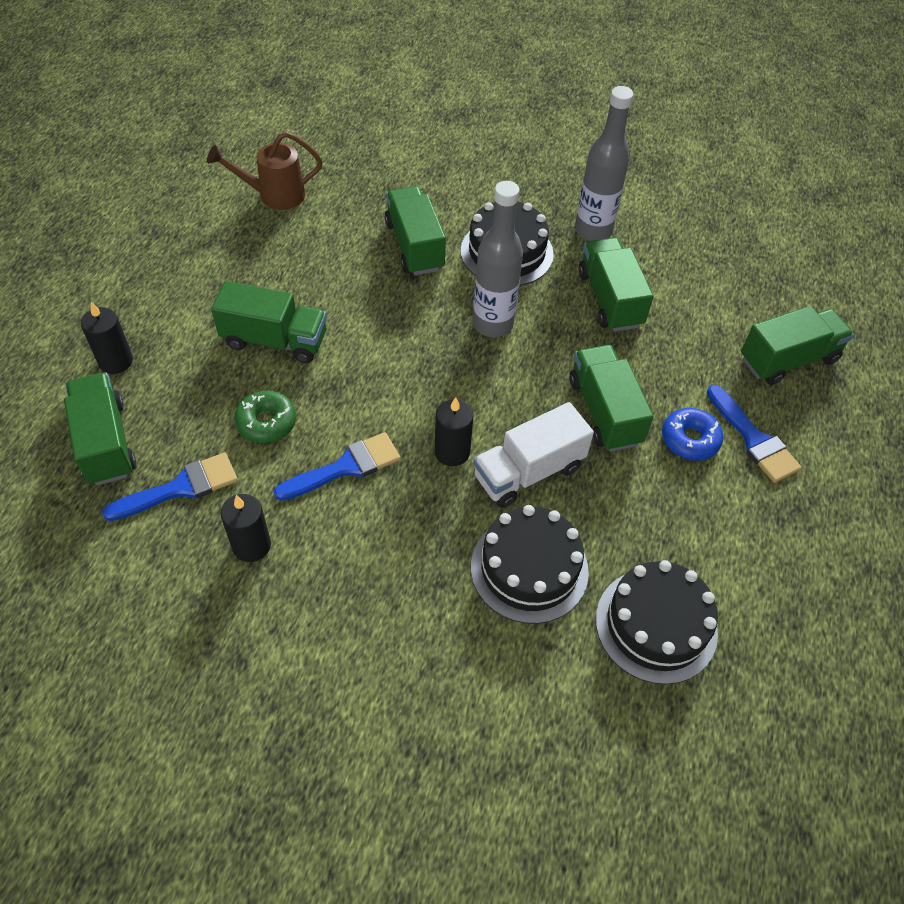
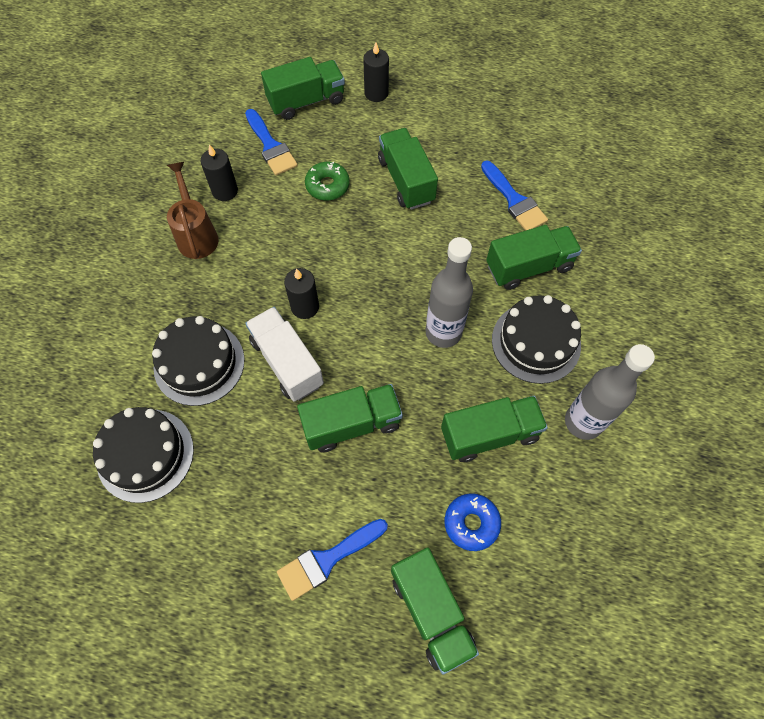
camera: 90 degrees right, 10 degrees up
brown watering can [207,132,322,210] -> brown watering can moved to [167,162,219,259]
green truck [211,281,327,363] -> green truck turned 150 degrees clockwise [378,128,438,210]
blue brush [274,432,401,501] -> blue brush moved to [481,161,548,231]
blue donut [662,408,723,461] -> blue donut moved to [445,493,501,551]

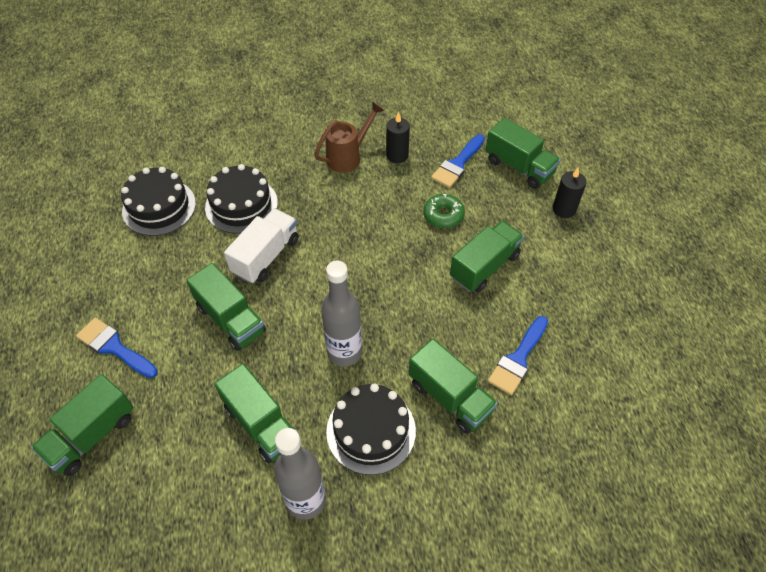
camera: 65 degrees right, 10 degrees down
black candle [284,268,319,319] -> none
blue donut [445,493,501,551] -> none

